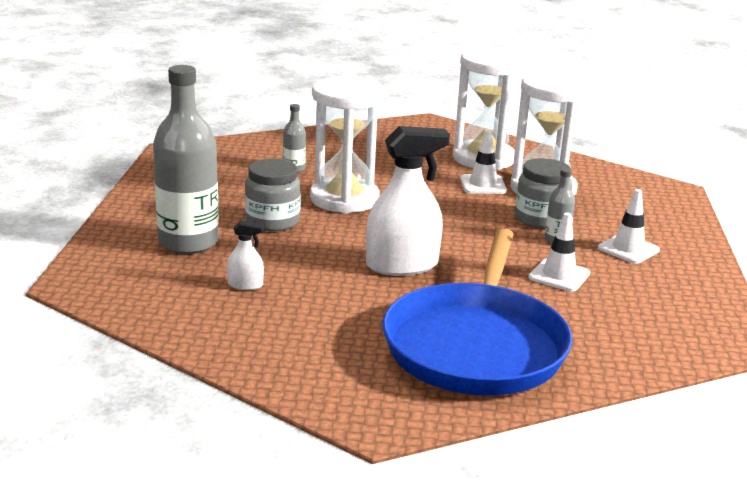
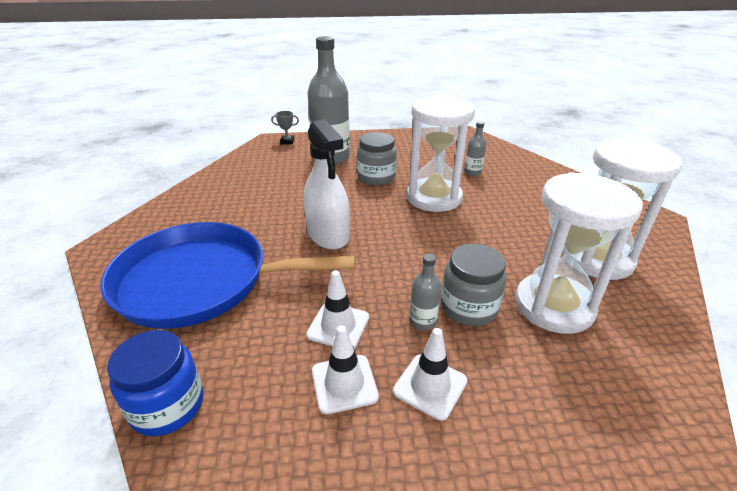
camera: 80 degrees right, 10 degrees up
white spray bottle [227,220,264,290] -> none
white traffic cone [460,130,507,194] -> white traffic cone moved to [312,326,379,414]
none -> blue jar [107,330,204,436]
none -> grey trophy [271,111,299,144]

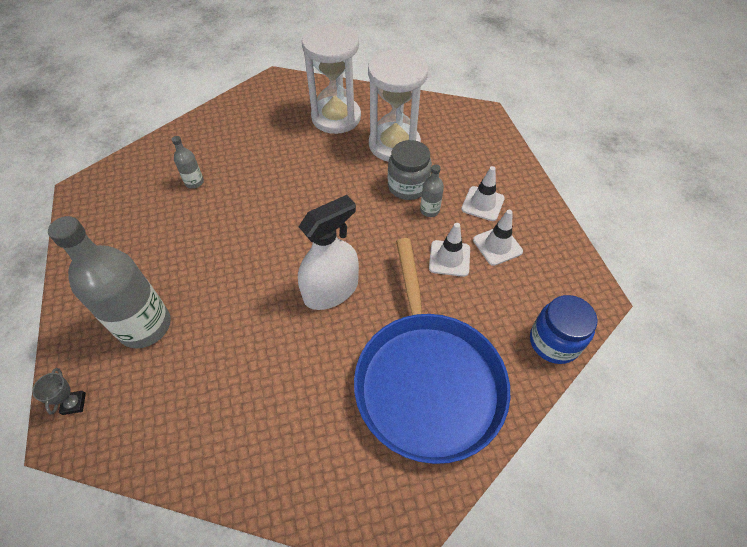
camera: 100 degrees left, 20 degrees up
grey jar [357,132,397,185] -> none
white hourglass [407,96,475,212] -> none

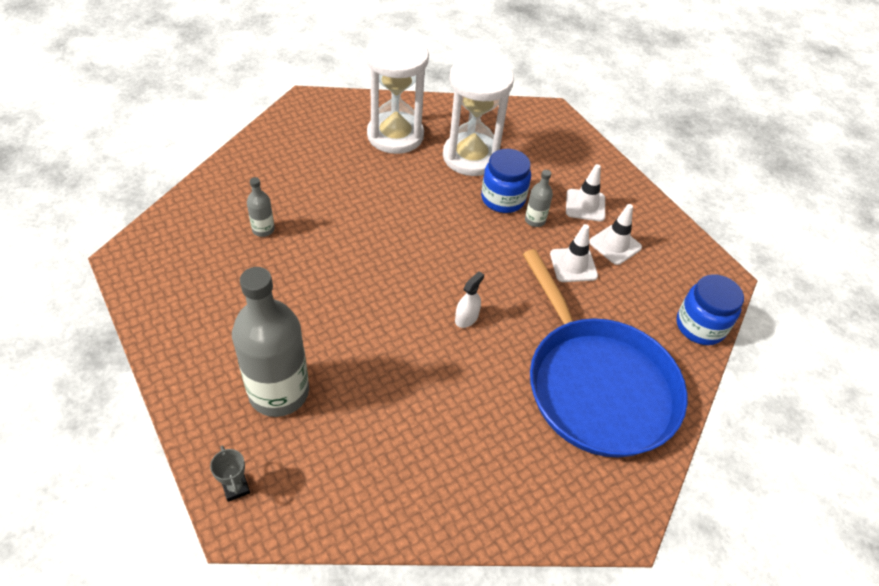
camera: 20 degrees left, 5 degrees down
white spray bottle [298,195,359,310] -> white spray bottle [455,271,484,328], size x0.46
grey jar [388,140,432,200] -> blue jar [481,149,531,213]

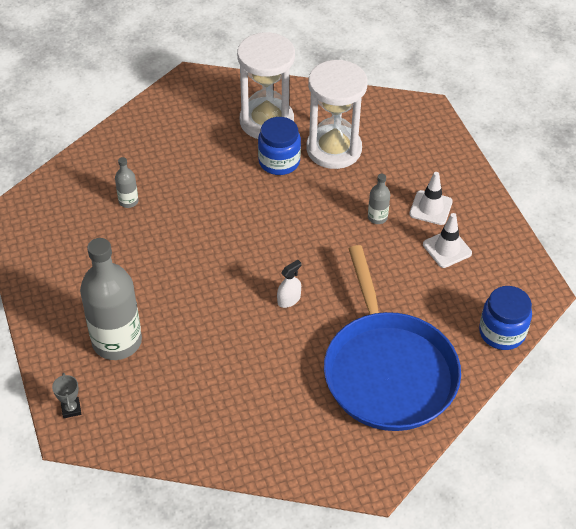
camera: 15 degrees right, 0 degrees up
blue jar [481,149,531,213] -> blue jar moved to [258,117,301,175]
white traffic cone [550,224,598,282] -> none

